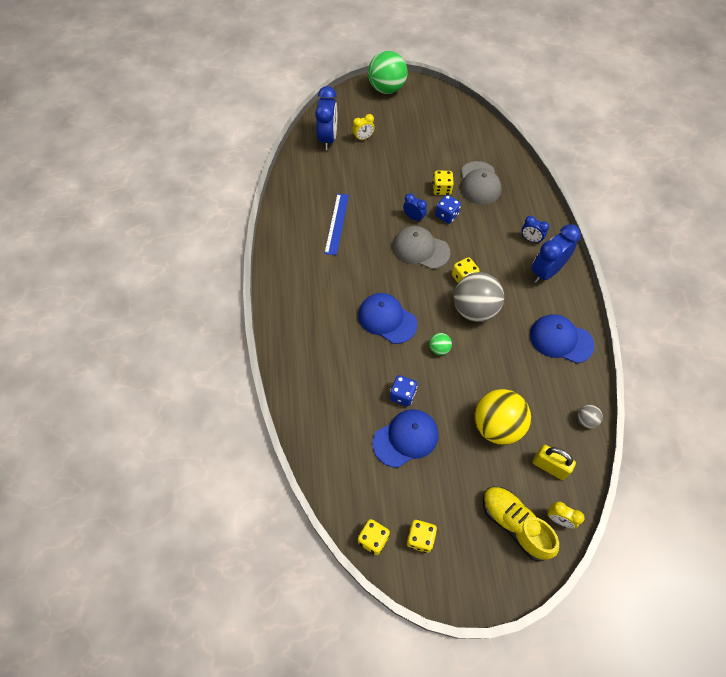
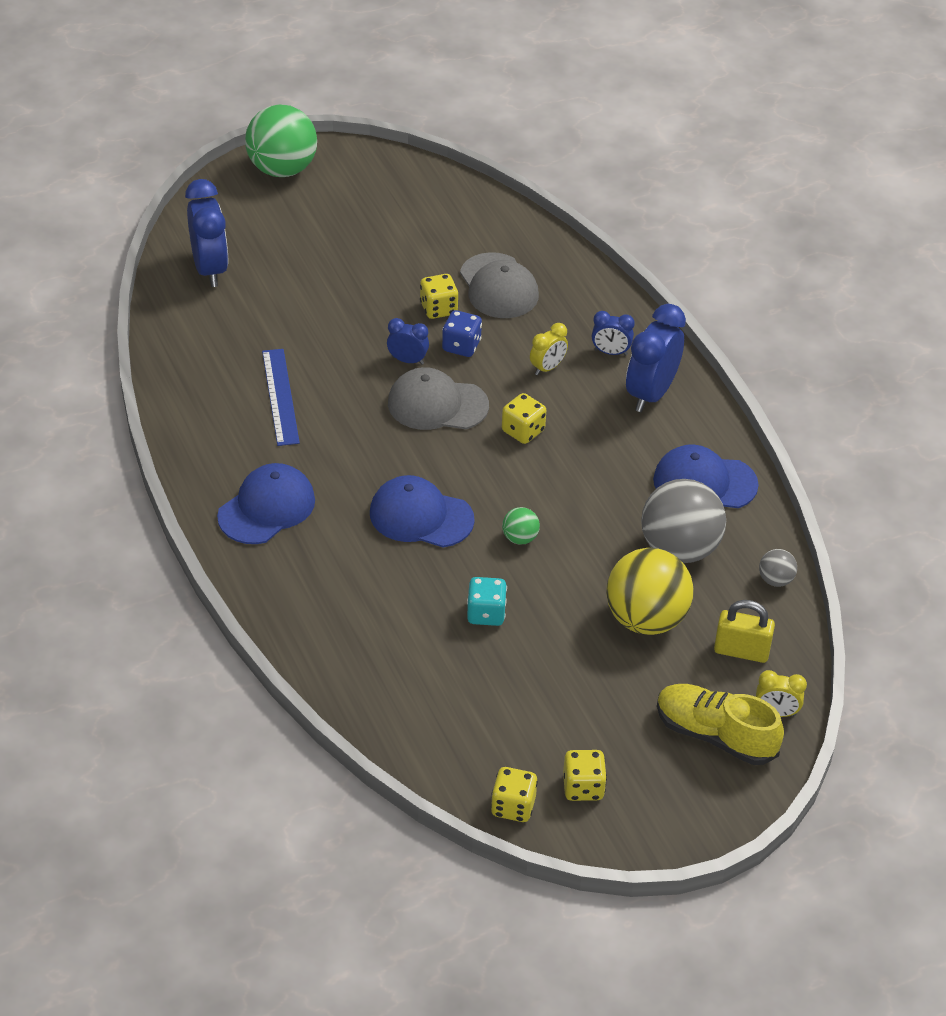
camera: 20 degrees left, 15 degrees down
yellow clock [352,114,375,141] -> yellow clock moved to [530,323,568,375]
blue cap [372,409,438,468] -> blue cap moved to [217,463,315,544]
blue dice [390,375,417,407] -> turquoise dice [467,577,507,626]
grey ball [454,272,504,322] -> grey ball moved to [641,479,726,563]

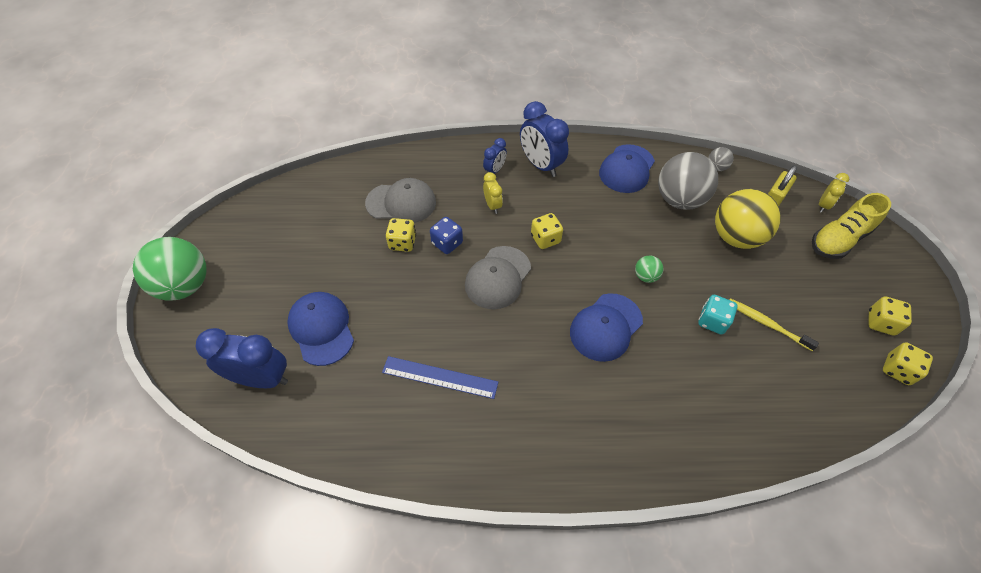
camera: 65 degrees left, 10 degrees up
blue cap [217,463,315,544] -> blue cap moved to [287,292,354,366]
blue clock [387,318,429,365] -> none
none -> yellow toothbrush [730,298,819,351]

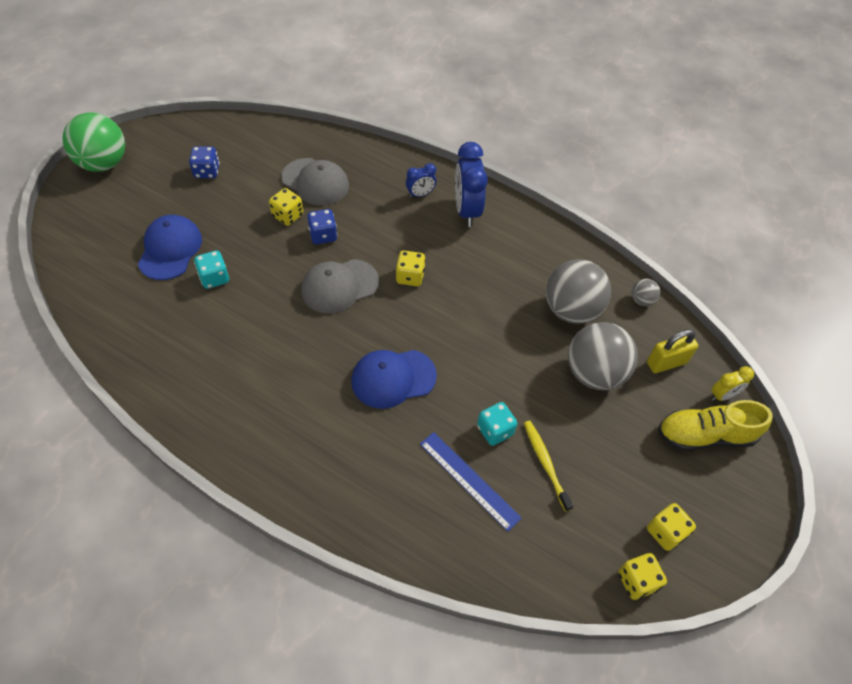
camera: 30 degrees right, 0 degrees up
blue clock [196,328,288,388] -> none
blue ruler [382,356,498,399] -> blue ruler moved to [420,432,522,532]
yellow clock [483,172,503,214] -> none
blue cap [599,144,655,193] -> none
green ball [635,255,664,283] -> none
yellow ball [715,189,781,249] -> grey ball [568,322,638,390]
none -> blue dice [189,146,220,178]
none -> turquoise dice [194,250,229,289]

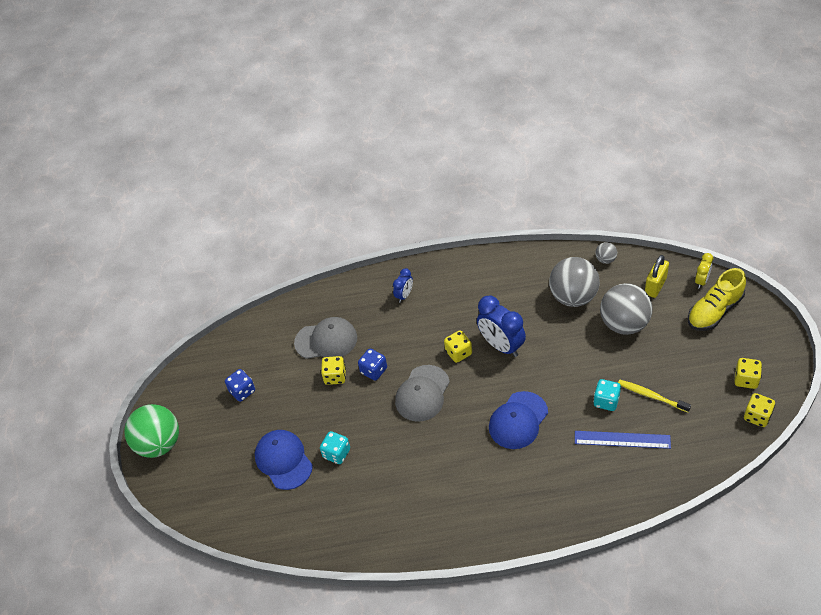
camera: 30 degrees left, 5 degrees down
blue clock [455,142,488,227] -> blue clock moved to [477,296,526,357]

